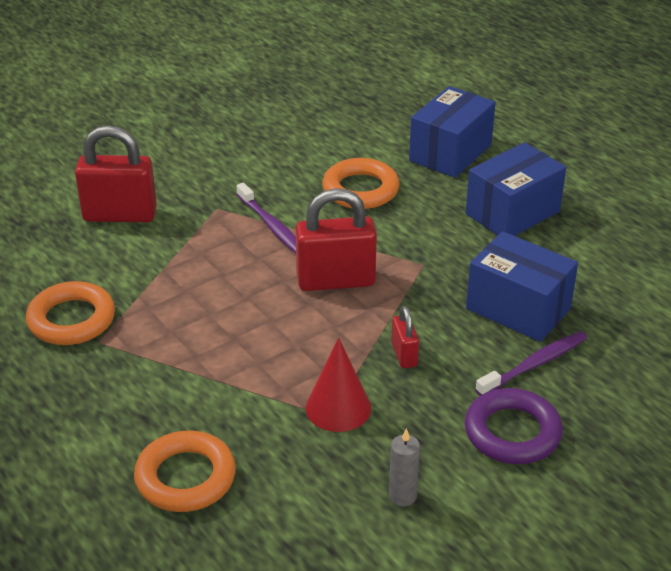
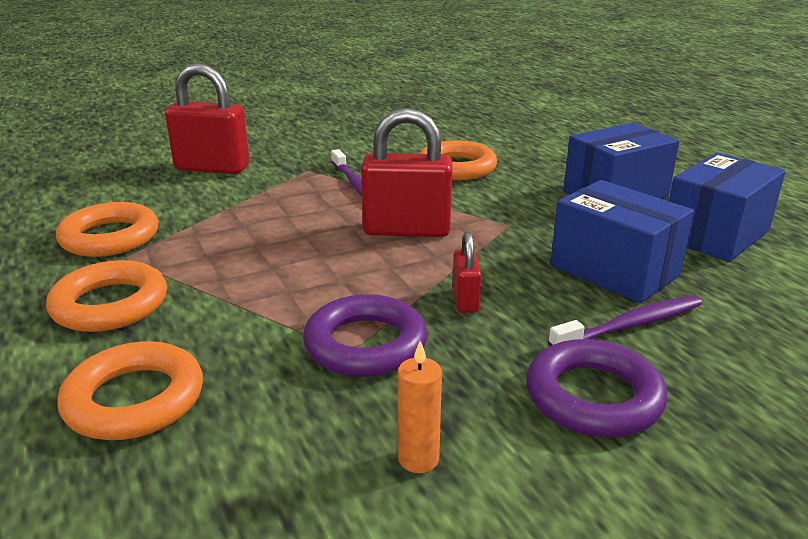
camera: 10 degrees right, 10 degrees down
red cone [306,338,371,432] -> purple ring [303,294,428,377]
grey candle [389,428,420,506] -> orange candle [397,341,442,473]
blue box [409,86,495,178] -> blue box moved to [669,153,786,262]
none -> orange ring [46,260,167,332]

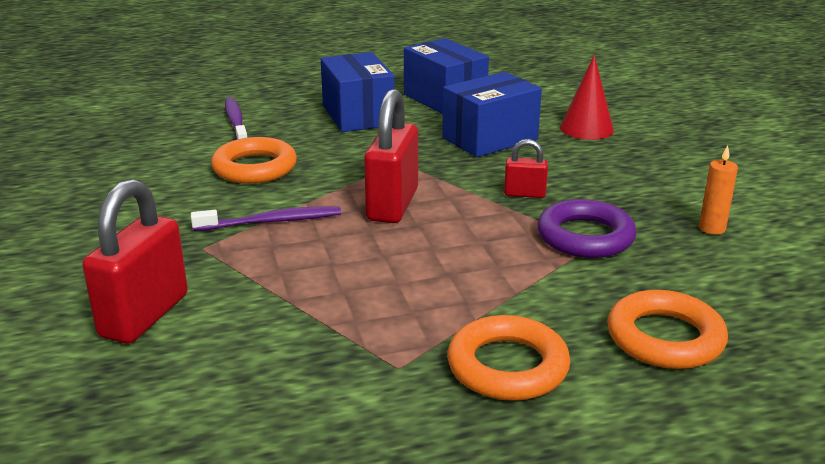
camera: 80 degrees left, 0 degrees up
orange ring [56,202,158,257] -> none
purple ring [526,339,667,437] -> none
purple toothbrush [548,296,702,346] -> purple toothbrush moved to [225,97,247,140]
none -> red cone [560,55,614,140]

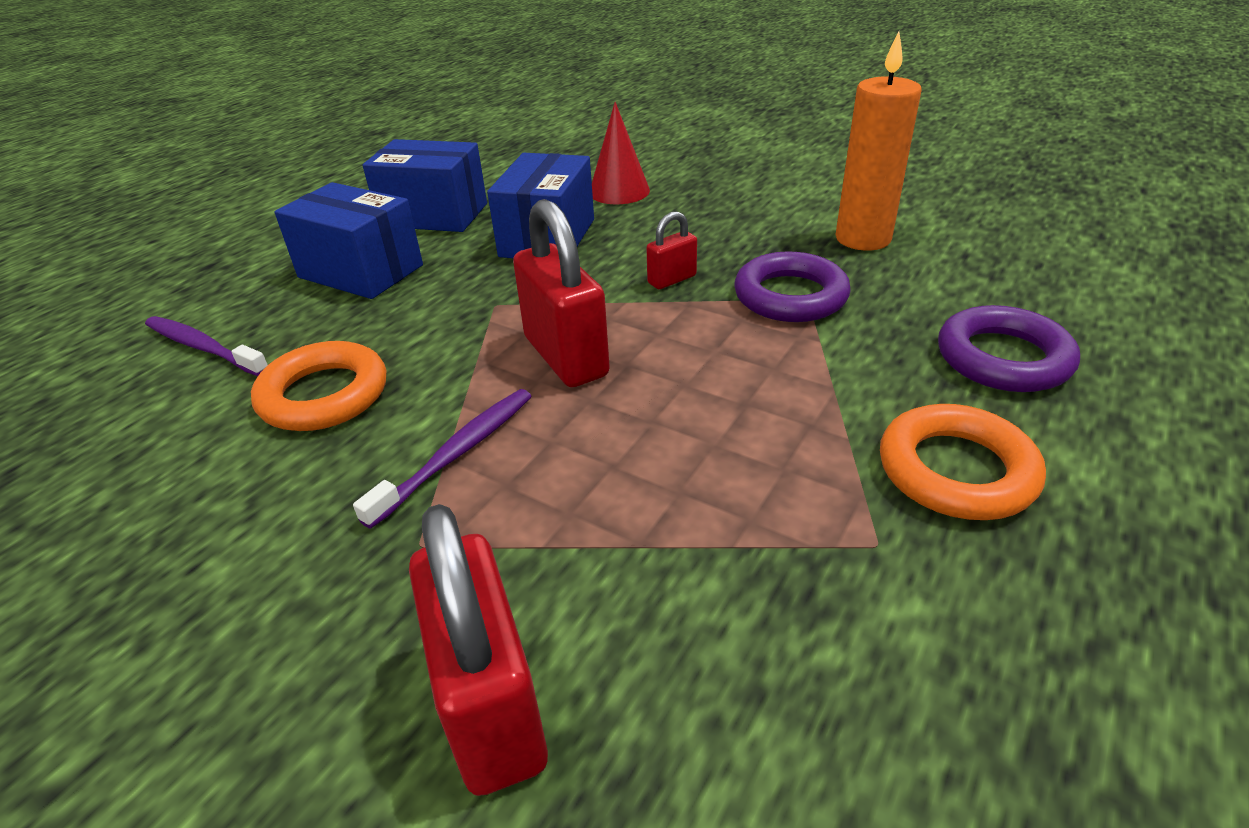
camera: 40 degrees left, 10 degrees up
orange ring [607,290,728,369] -> purple ring [938,305,1080,392]
orange candle [699,145,738,234] -> orange candle [835,31,922,251], size x1.98

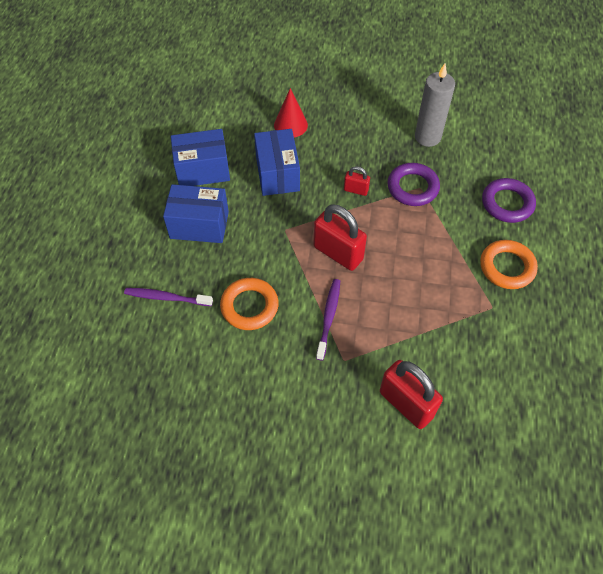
camera: 25 degrees left, 20 degrees up
red padlock [646,211,697,289] -> red padlock turned 75 degrees clockwise [344,166,370,196]
orange candle [835,31,922,251] -> grey candle [415,64,455,147]

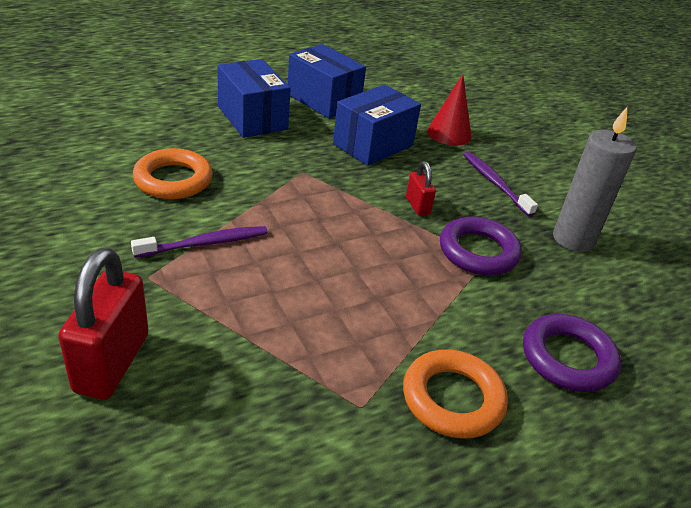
camera: 50 degrees right, 20 degrees down
purple toothbrush [124,288,213,306] -> purple toothbrush moved to [463,152,538,216]
red padlock [314,205,367,271] -> none

